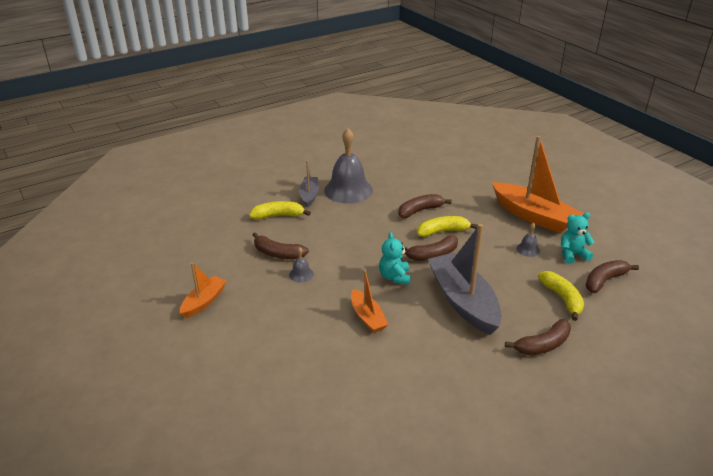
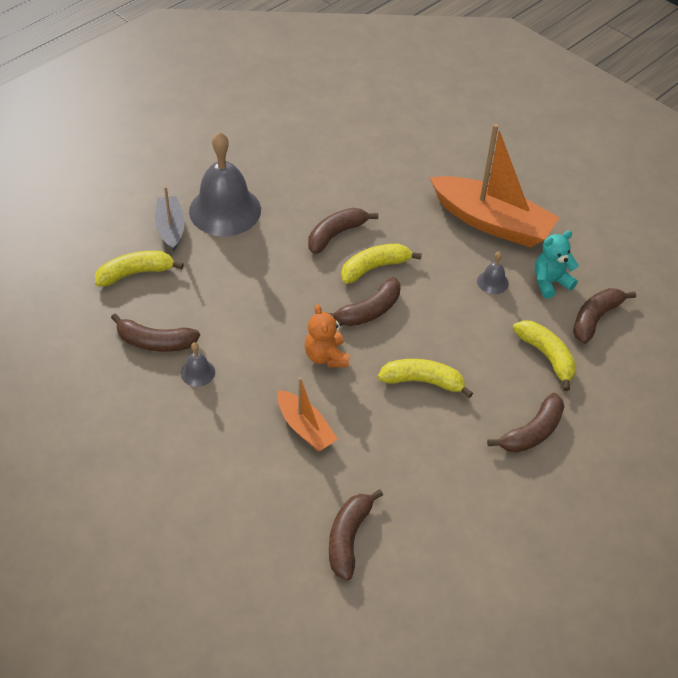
camera: 15 degrees left, 15 degrees up
orange boat [180,263,227,318] -> none
turquoise teddy bear [379,232,411,285] -> orange teddy bear [304,304,349,367]
grey boat [428,224,502,335] -> yellow banana [378,359,473,398]
none -> brown banana [329,489,383,580]

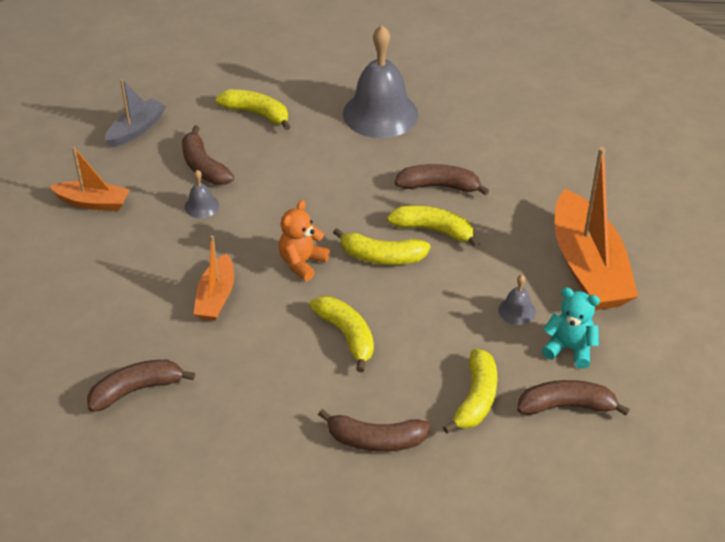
camera: 50 degrees right, 5 degrees down
grey boat [155,186,185,252] -> grey boat moved to [105,79,166,147]
brown banana [329,277,400,326] -> yellow banana [333,228,430,265]
none -> orange boat [49,147,130,211]

